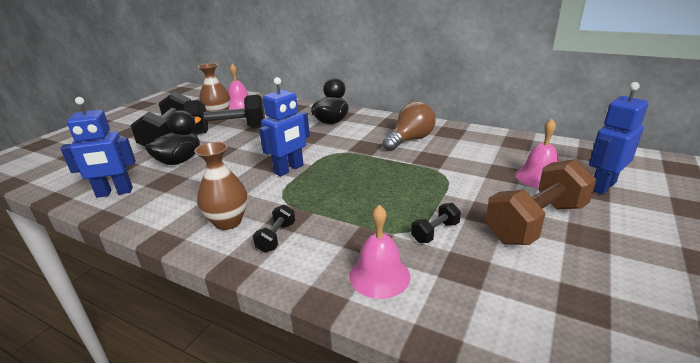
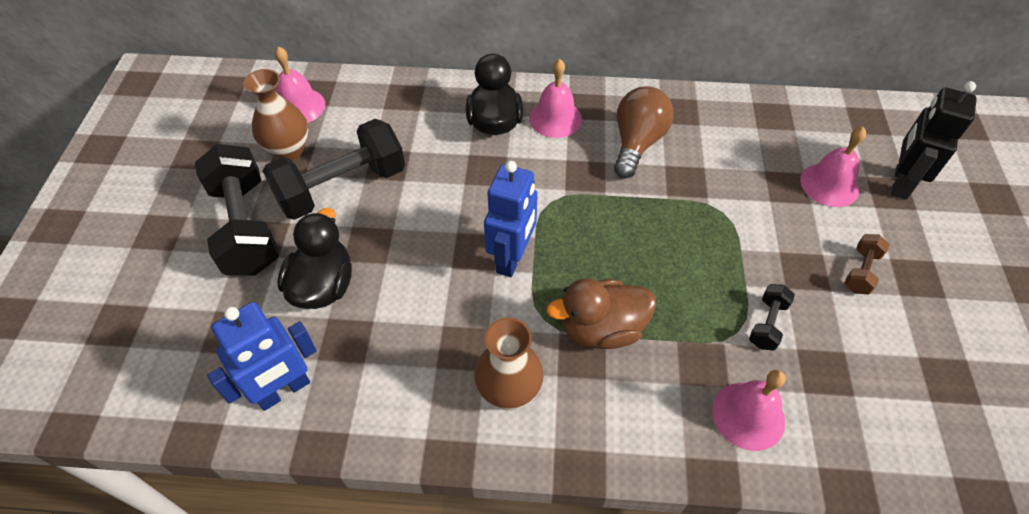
camera: 25 degrees left, 25 degrees up
black dumbbell [253,205,295,253] -> none
brown dumbbell [485,159,597,245] -> brown dumbbell [845,234,890,295], size x0.45
blue robot [589,82,648,195] -> black robot [891,81,977,200]
none -> pink bell [529,59,582,138]
none -> brown duck [546,278,656,349]

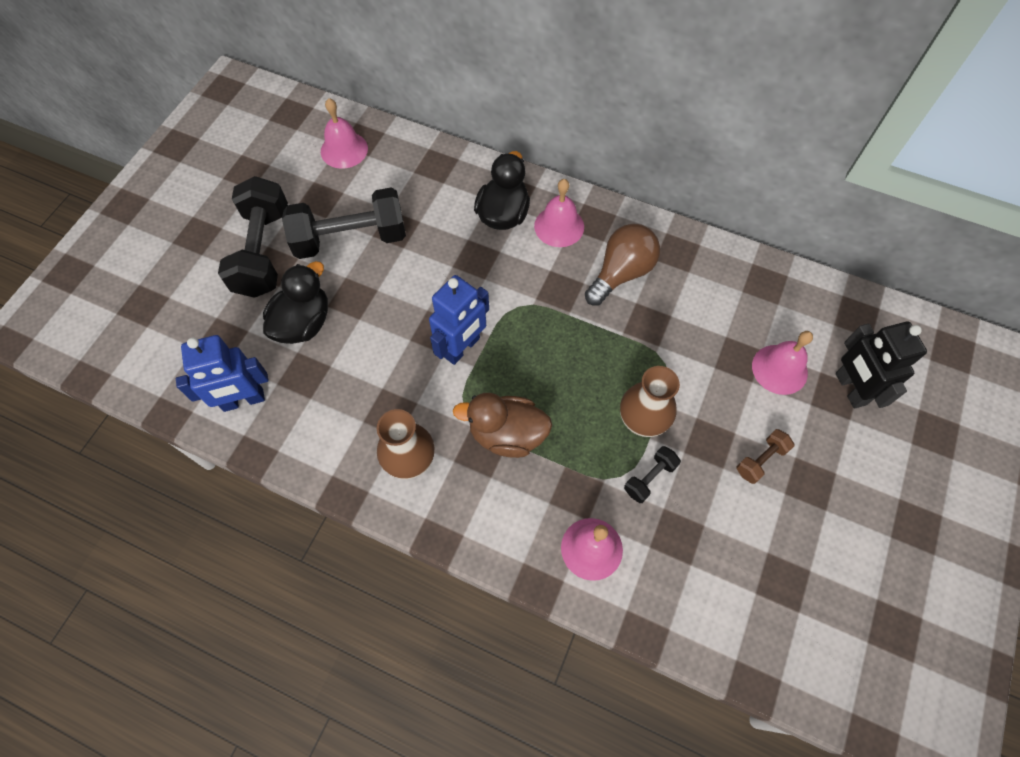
camera: 20 degrees right, 10 degrees up
brown vase [243,69,308,161] -> brown vase moved to [620,366,680,437]
black robot [891,81,977,200] -> black robot turned 60 degrees counterclockwise [836,322,927,408]

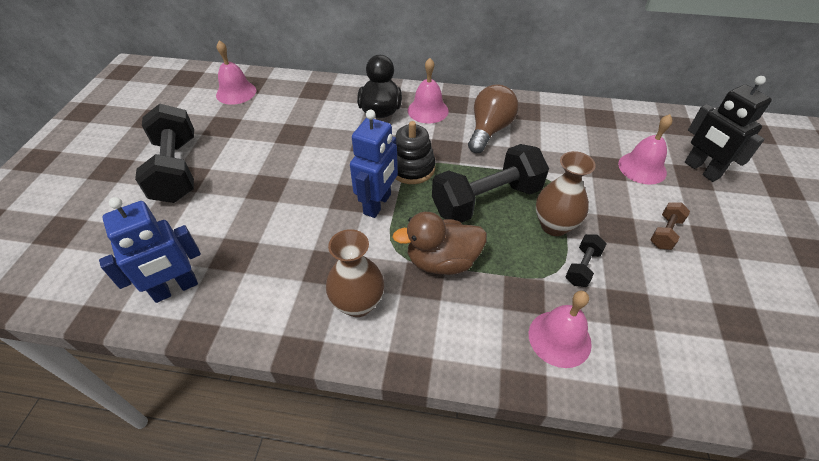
camera: 15 degrees left, 15 degrees down
black duck [263,261,328,344] -> none
black dumbbell [282,187,406,259] -> black dumbbell moved to [432,144,549,223]
none -> black stacking toy [395,121,436,184]

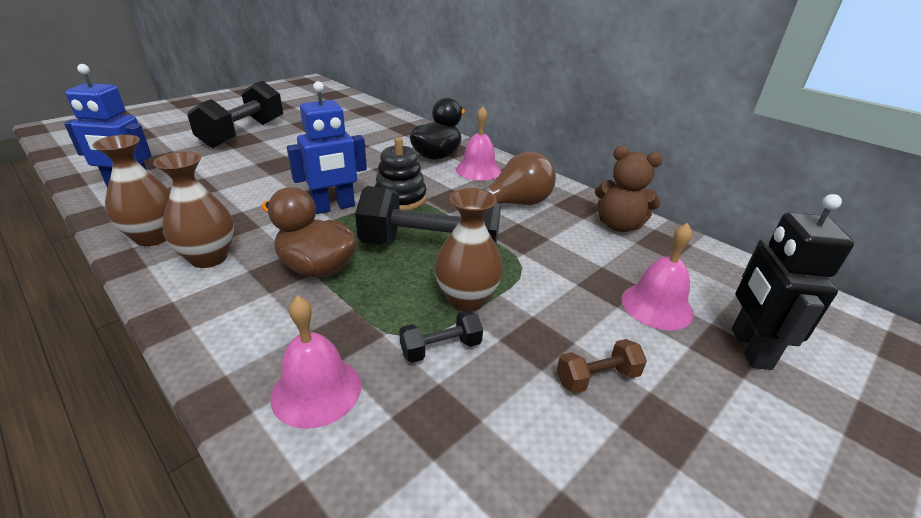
camera: 35 degrees right, 15 degrees down
pink bell [216,40,256,105] -> none
none -> brown vase [92,135,170,246]
none -> brown teddy bear [595,146,663,232]

